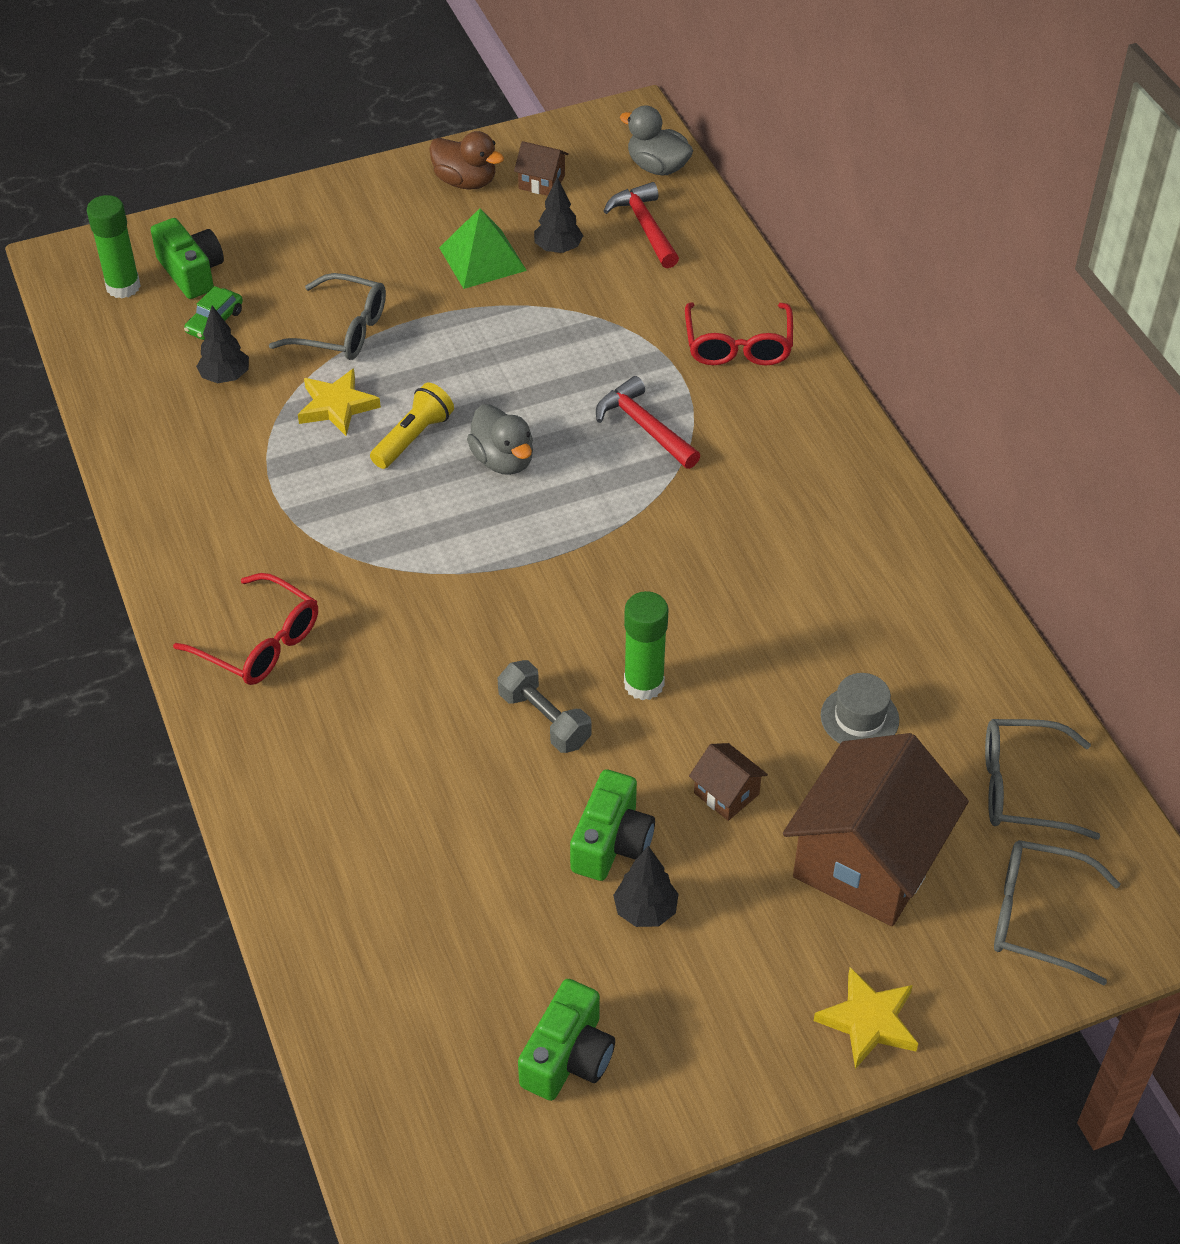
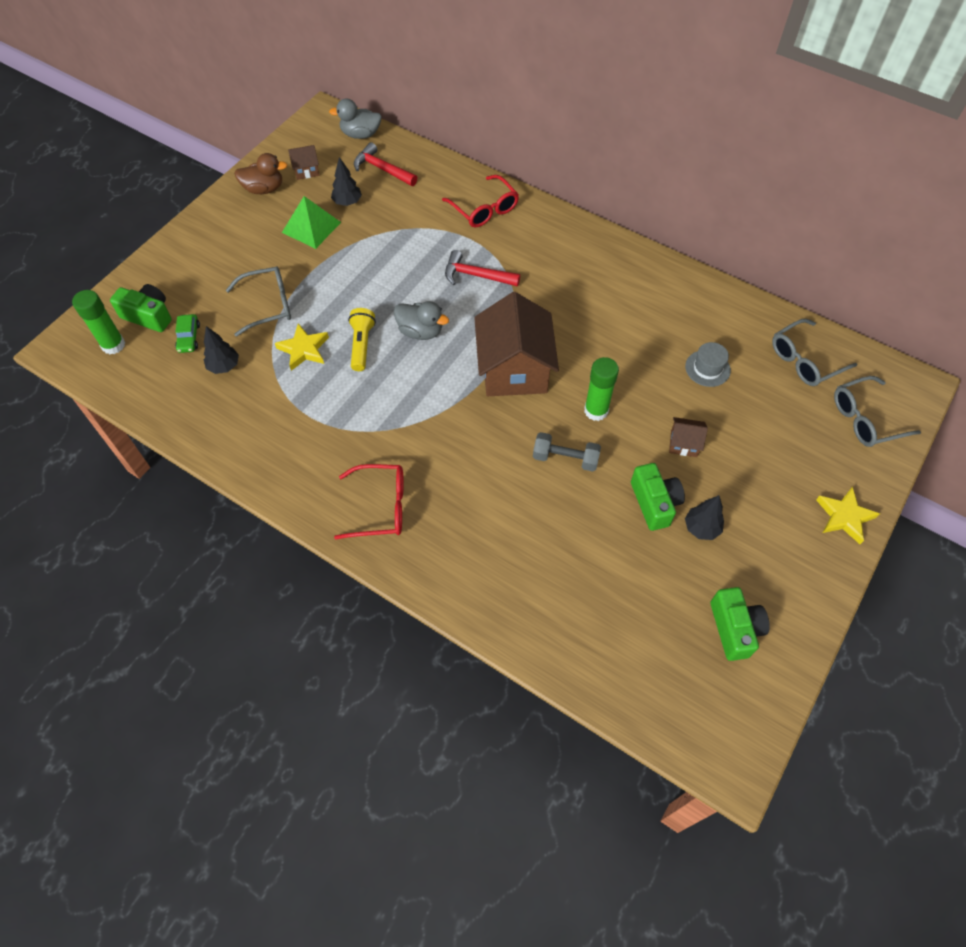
camera: 35 degrees left, 10 degrees up
brown house [783,733,969,926] -> brown house moved to [474,292,559,396]

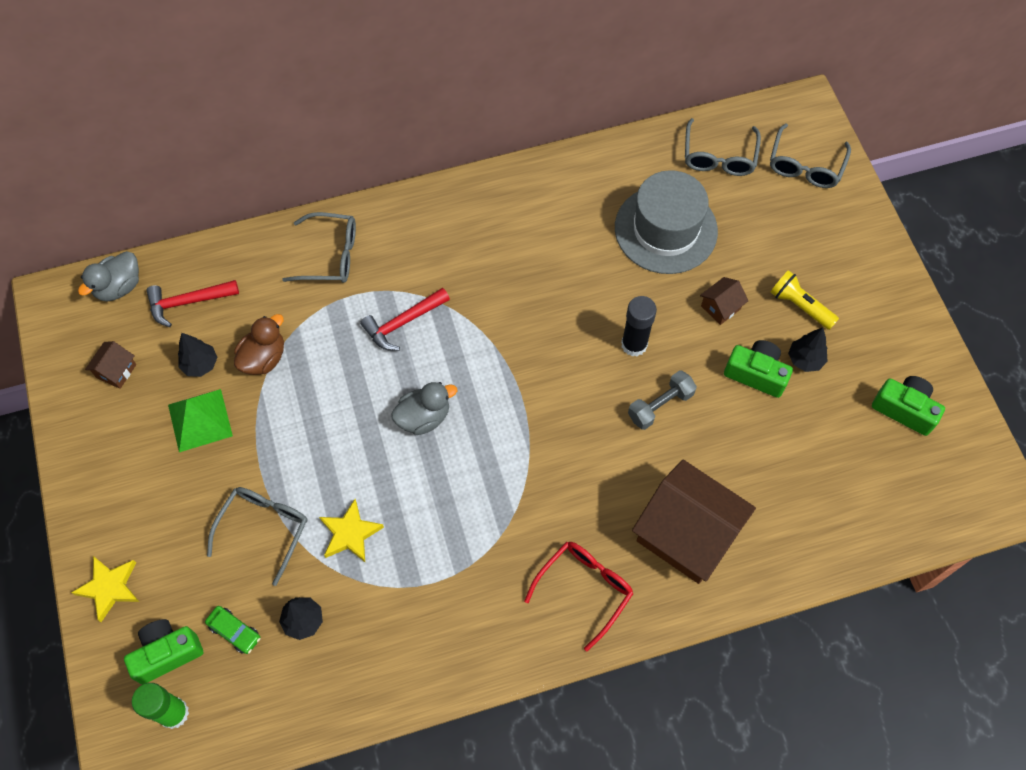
camera: 50 degrees left, 5 degrees up
brown duck [234,153,287,194] -> brown duck moved to [234,314,284,375]
yellow flashlight [348,308,376,371] -> yellow flashlight moved to [770,270,839,330]
red glasses [442,175,519,227] -> grey glasses [282,212,356,283]
brown house [474,292,559,396] -> brown house moved to [632,460,756,584]
green glue stick [584,357,619,421] -> black glue stick [621,296,657,357]
grey hat [685,342,731,387] -> grey hat [615,170,718,274], size x2.15
yellow star [816,487,880,544] -> yellow star moved to [71,556,139,622]

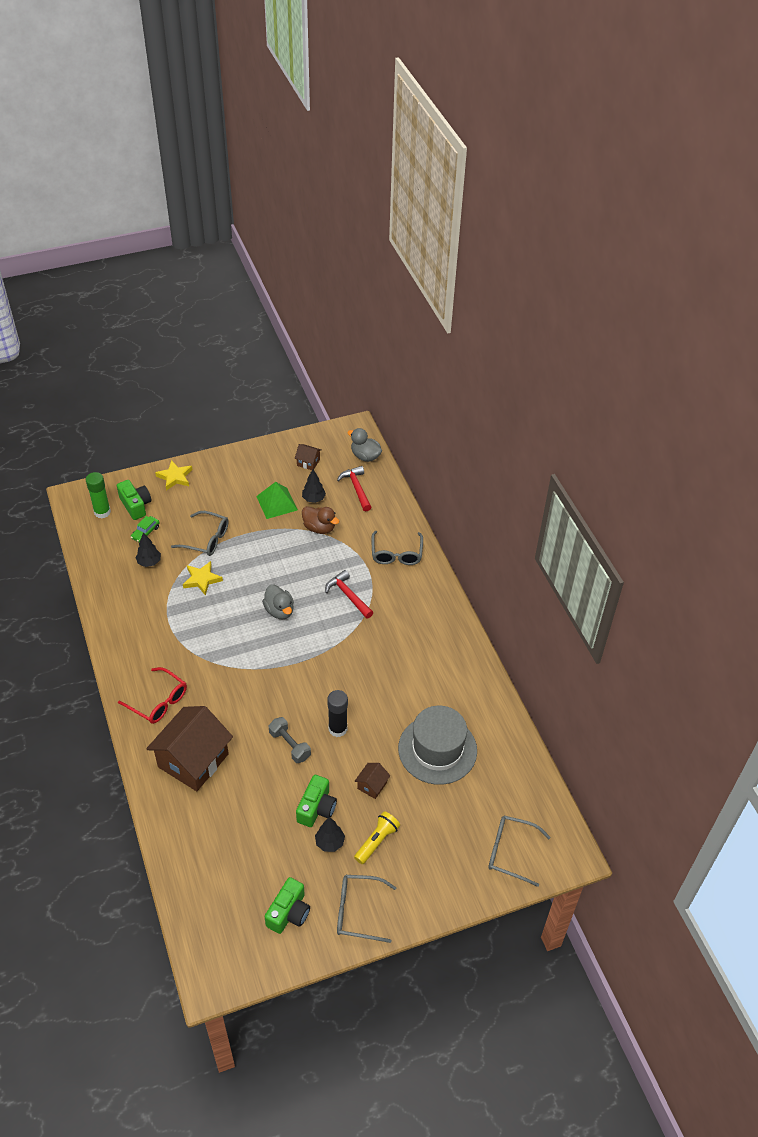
camera: 85 degrees right, 15 degrees down
grey glasses [685,118,761,176] -> grey glasses moved to [337,875,397,943]
brown house [700,277,748,325] -> brown house turned 75 degrees clockwise [354,763,390,799]

